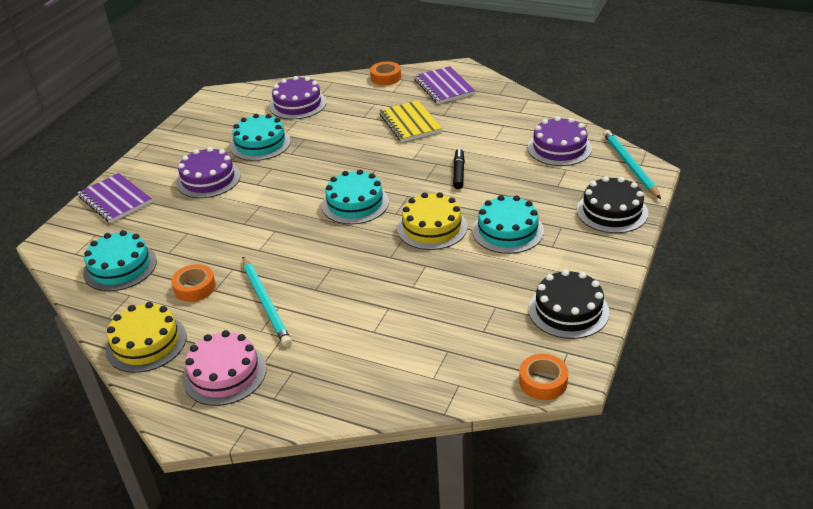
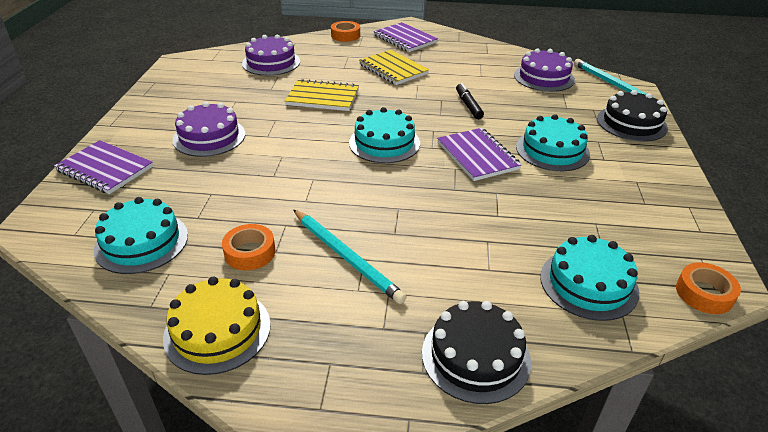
camera: 20 degrees left, 0 degrees up
pink cake [182,330,266,406] -> none
turquoise cake [230,114,291,161] -> turquoise cake moved to [540,235,639,321]
yellow cake [397,192,467,250] -> purple notebook [437,128,522,181]
black cake [529,269,609,339] -> black cake moved to [422,301,531,404]
none -> yellow notebook [285,79,359,111]

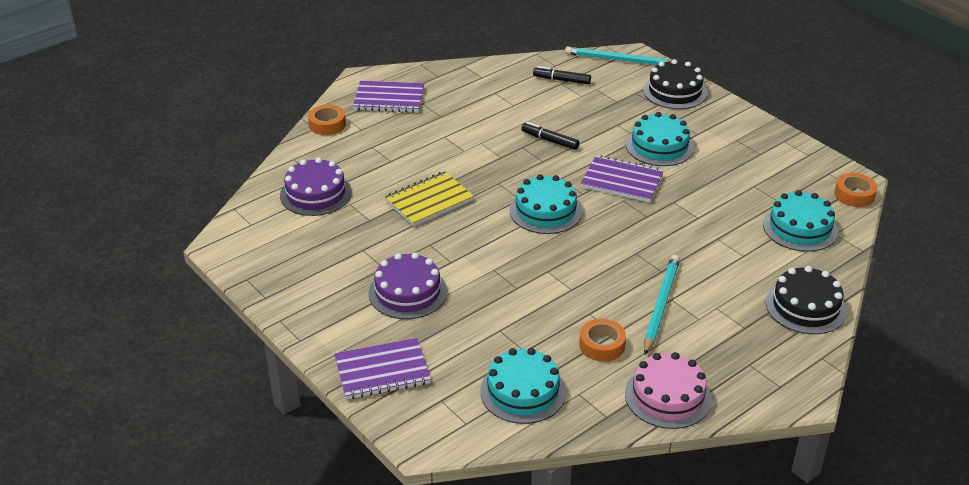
camera: 45 degrees left, 0 degrees up
yellow cake [163,277,271,375] -> pink cake [625,352,712,429]
turquoise pencil [293,210,407,304] -> turquoise pencil turned 75 degrees counterclockwise [644,255,680,355]
yellow notebook [359,50,429,85] -> none
purple cake [514,48,575,92] -> black marker [533,66,591,84]

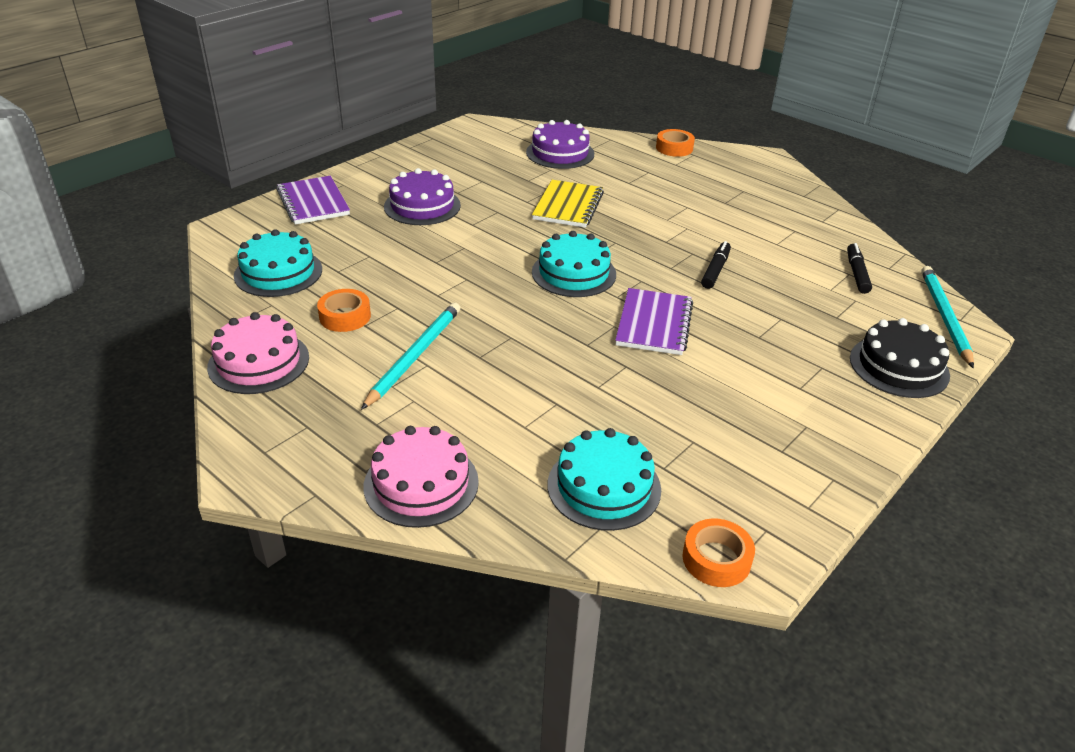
camera: 80 degrees right, 0 degrees up
purple notebook [353,81,424,113] -> none
yellow notebook [385,171,474,226] -> yellow notebook turned 60 degrees clockwise [532,180,604,228]
turquoise cake [626,112,694,166] -> none
turquoise pencil [644,255,680,355] -> turquoise pencil turned 75 degrees counterclockwise [361,303,460,410]
black cake [766,266,847,334] -> pink cake [364,426,479,528]

